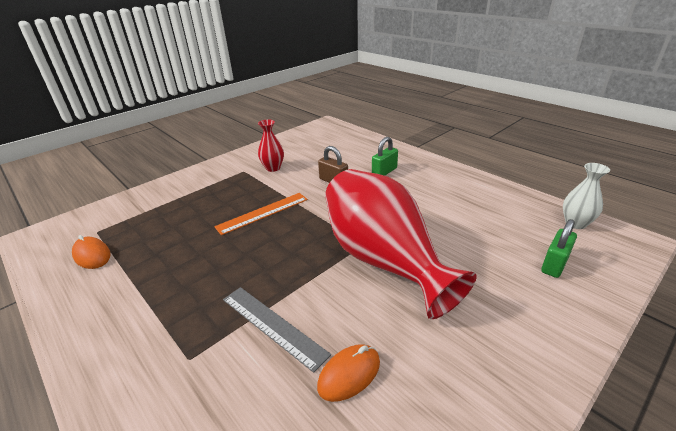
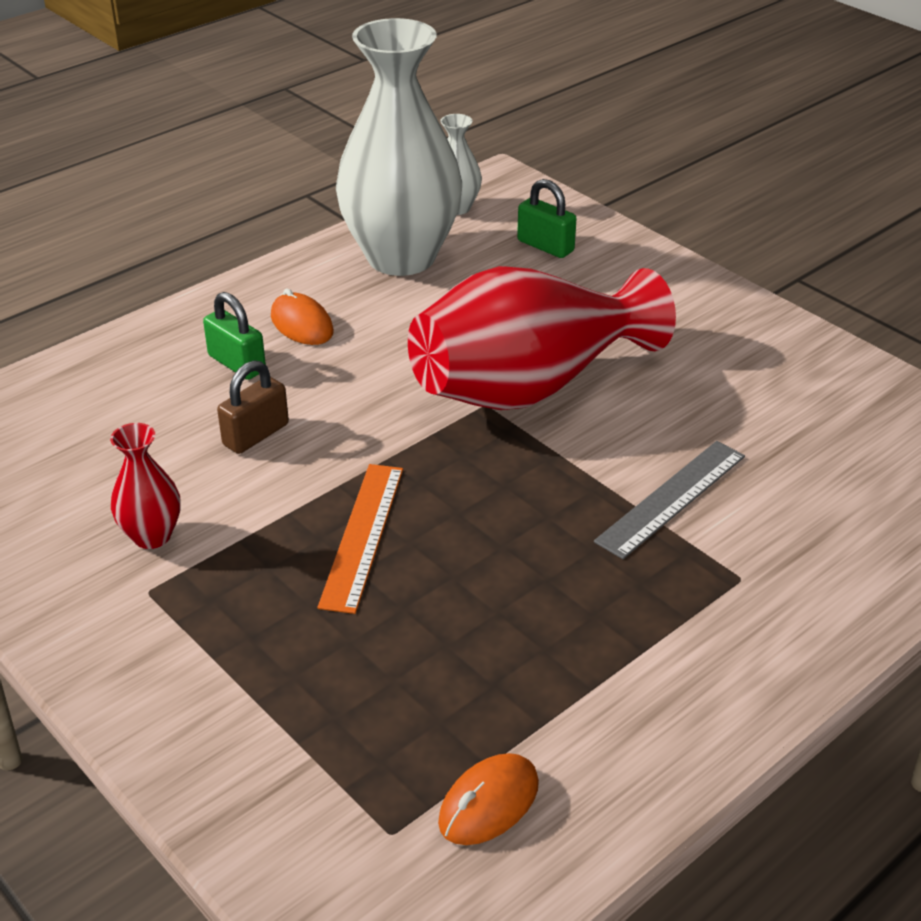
camera: 90 degrees left, 5 degrees up
orange ruler [214,193,308,235] -> orange ruler turned 45 degrees clockwise [317,464,403,614]
orange mouse [317,344,380,402] -> orange mouse moved to [271,288,334,345]
none -> white vase [336,18,462,276]

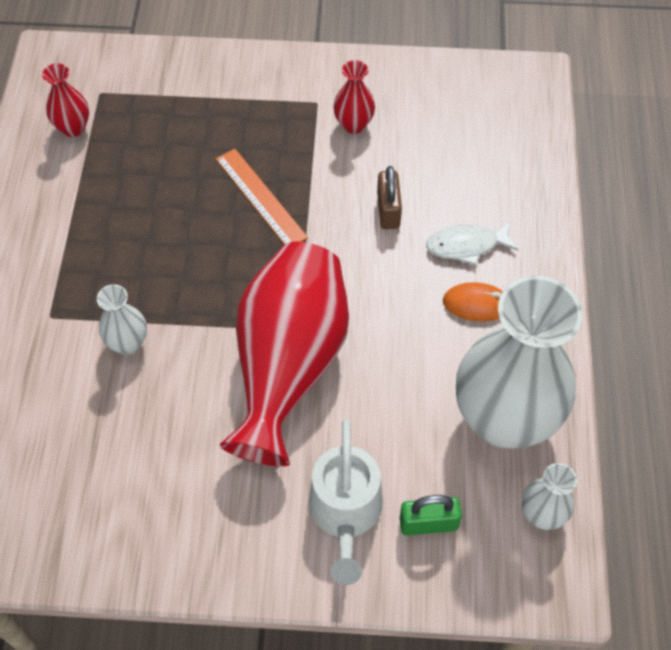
camera: 135 degrees right, 20 degrees up
green padlock [203,292,266,380] -> white fish [426,222,519,266]
orange mouse [438,753,539,845] -> red vase [42,63,89,137]
grey ruler [594,441,745,559] -> white vase [97,284,147,355]
none -> white watering can [309,419,383,585]

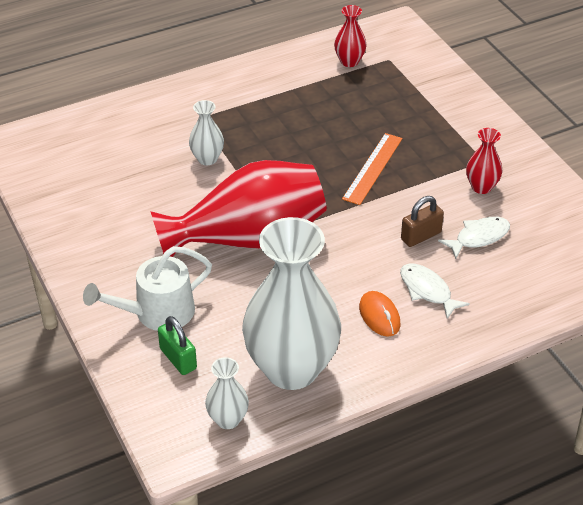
camera: 60 degrees right, 15 degrees down
none -> white fish [438,217,510,259]

